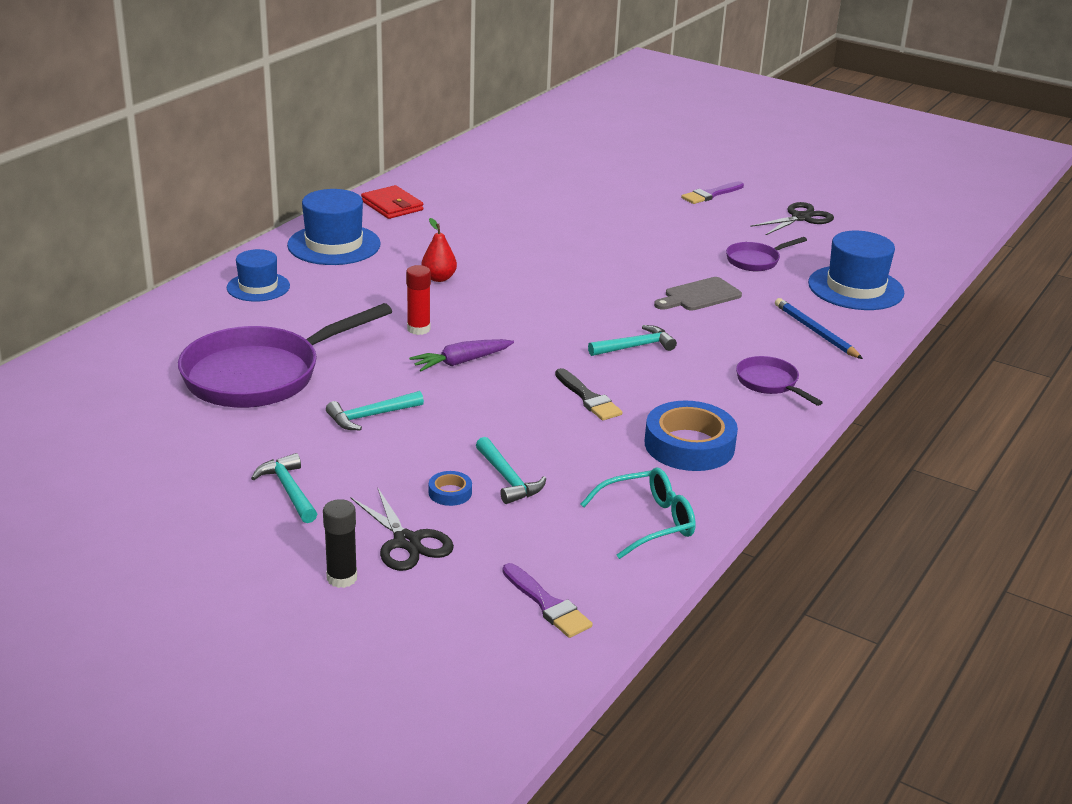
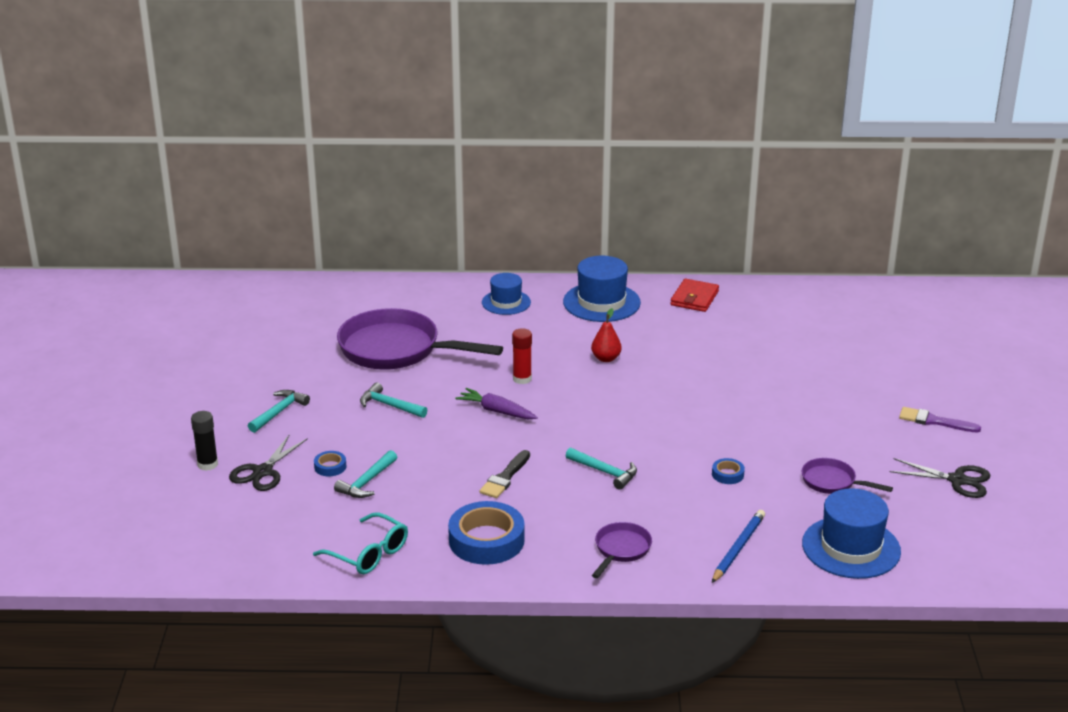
camera: 60 degrees right, 0 degrees up
purple brush [502,563,593,638] -> none
grey cutting board [654,277,742,311] -> blue tape [712,458,745,484]

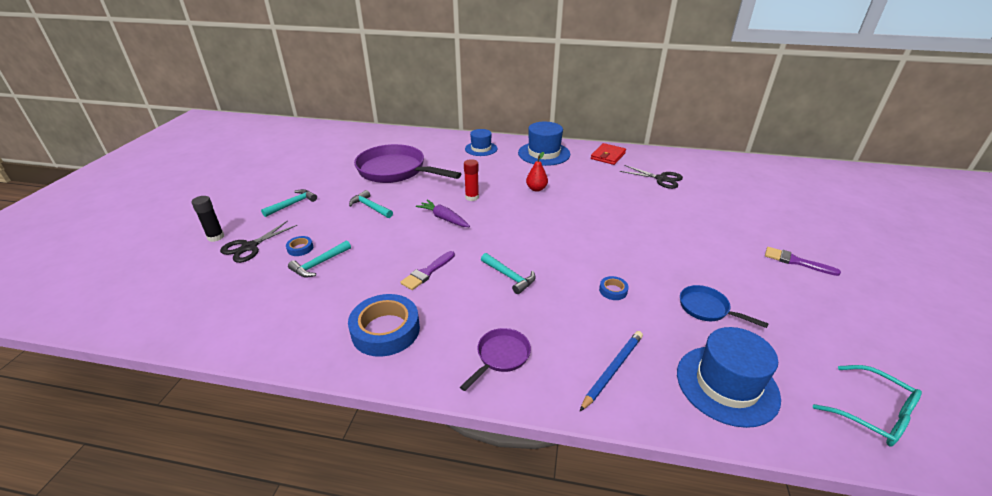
camera: 10 degrees right, 5 degrees up
turquoise glasses [313,513,408,574] -> turquoise glasses moved to [813,365,922,447]
black brush [479,450,530,498] -> purple brush [400,251,455,290]
purple pan [802,458,893,494] -> blue pan [680,285,769,328]
black scissors [890,458,990,498] -> black scissors moved to [620,165,683,189]

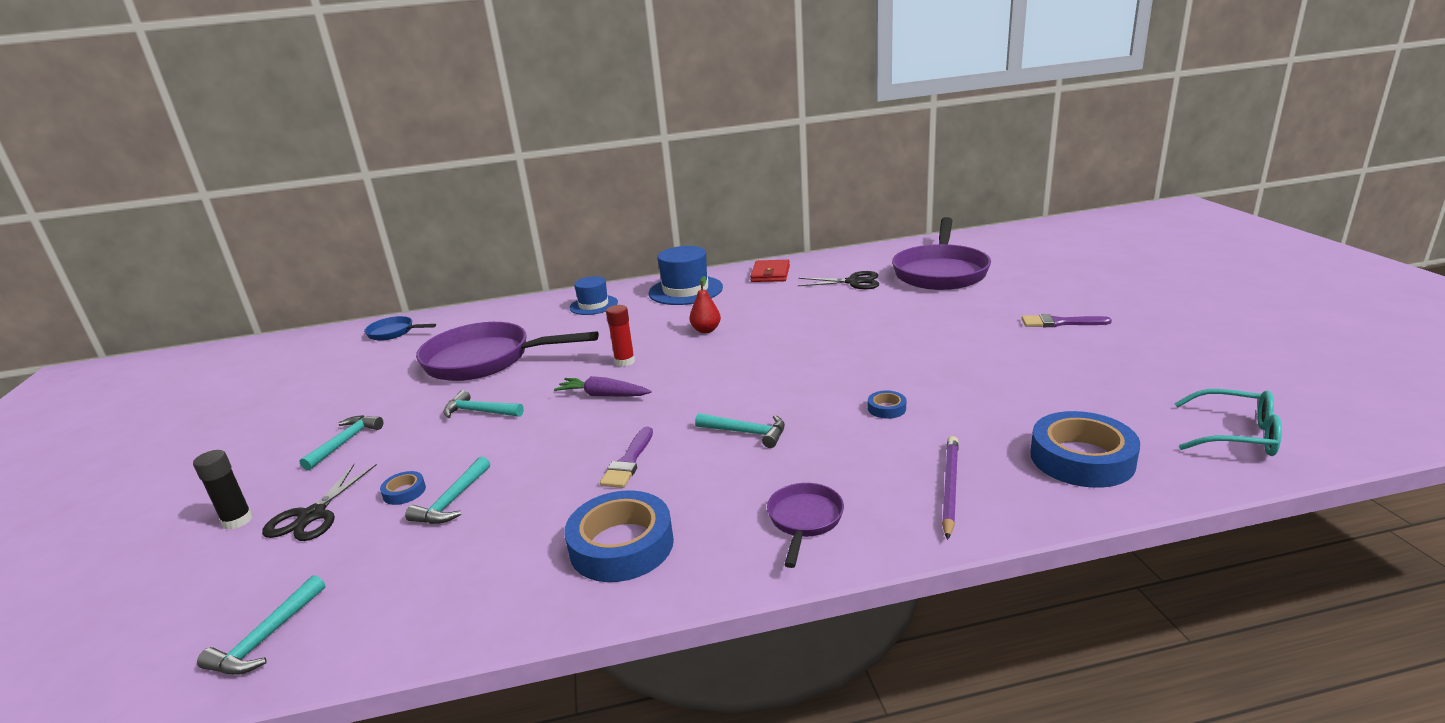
camera: 20 degrees left, 10 degrees down
blue pencil [580,331,643,411] -> purple pencil [942,436,959,540]
blue hat [677,327,781,428] -> blue tape [1030,411,1140,488]
blue pan [680,285,769,328] -> blue pan moved to [364,316,436,341]
none -> turquoise hammer [197,575,325,675]
none -> purple pan [892,217,991,290]

